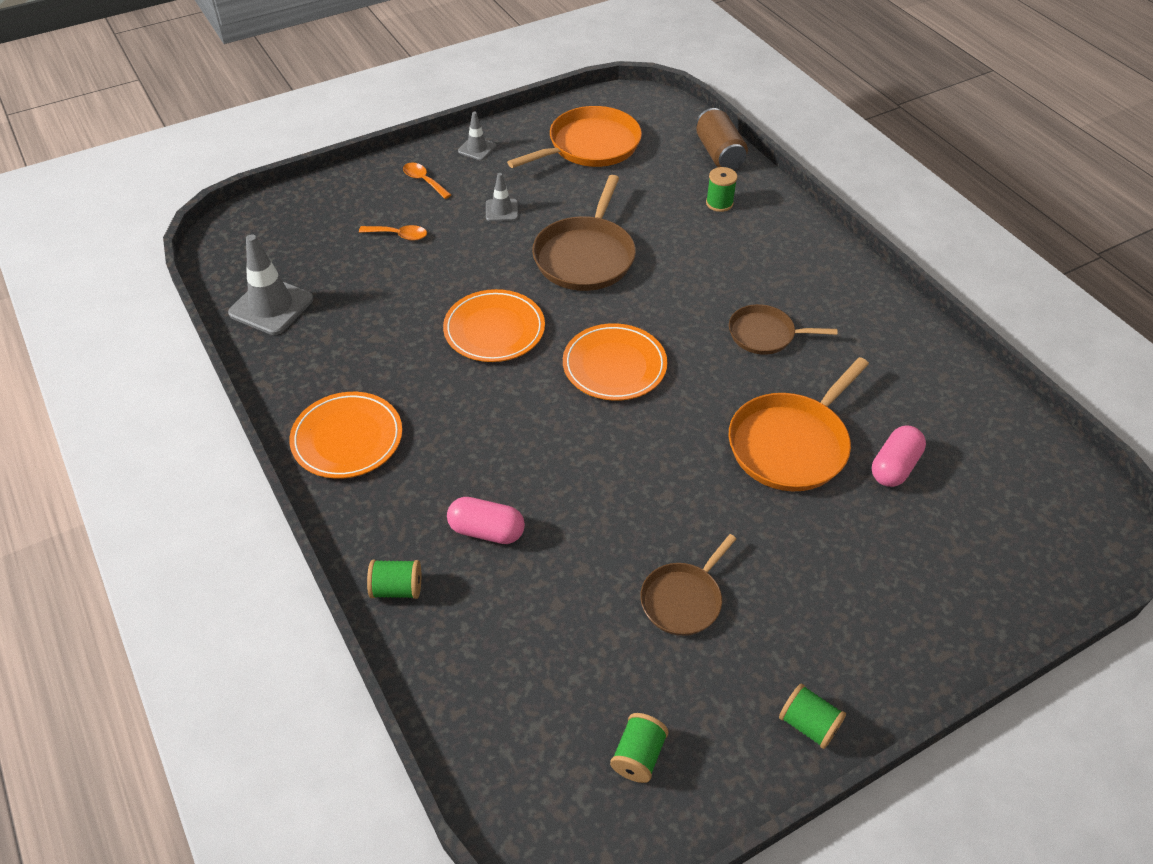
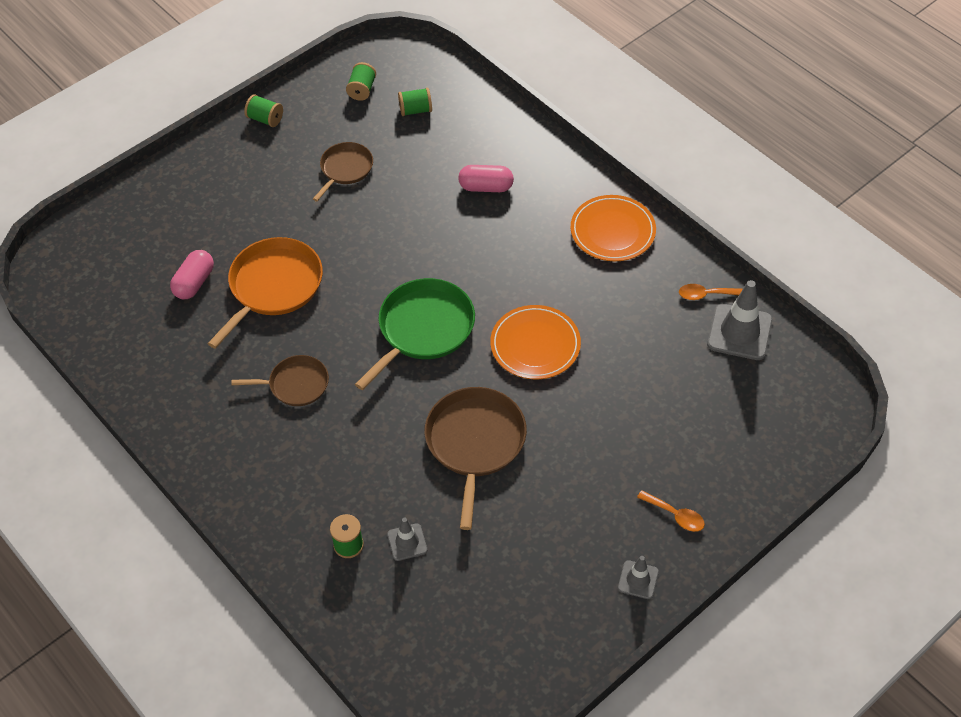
camera: 170 degrees right, 5 degrees up
orange spoon [359,225,427,241] -> orange spoon moved to [679,284,743,300]
green spool [367,560,421,599] -> green spool moved to [398,88,432,116]
grey traffic cone [486,173,518,221] -> grey traffic cone moved to [387,518,427,561]
orange pan [507,106,642,168] -> none
orange plate [563,323,667,401] -> green pan [355,278,475,390]
brown can [696,108,748,170] -> none

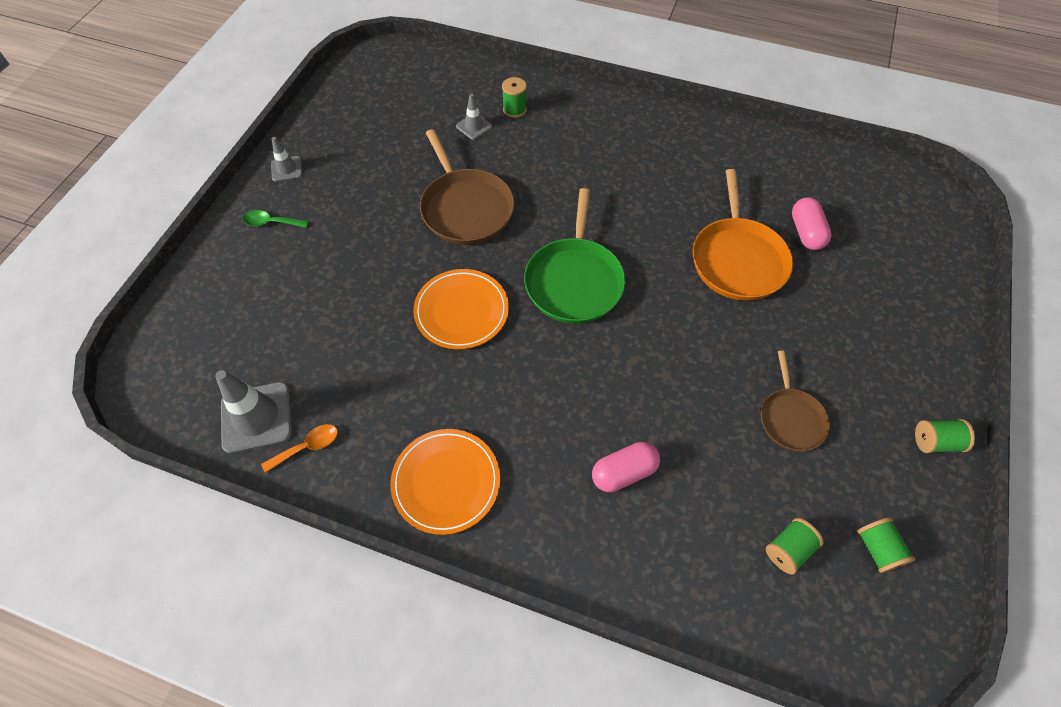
camera: 150 degrees right, 5 degrees up
brown pan [232,355,329,406] -> none
orange spoon [637,490,705,532] -> green spoon [242,210,309,228]

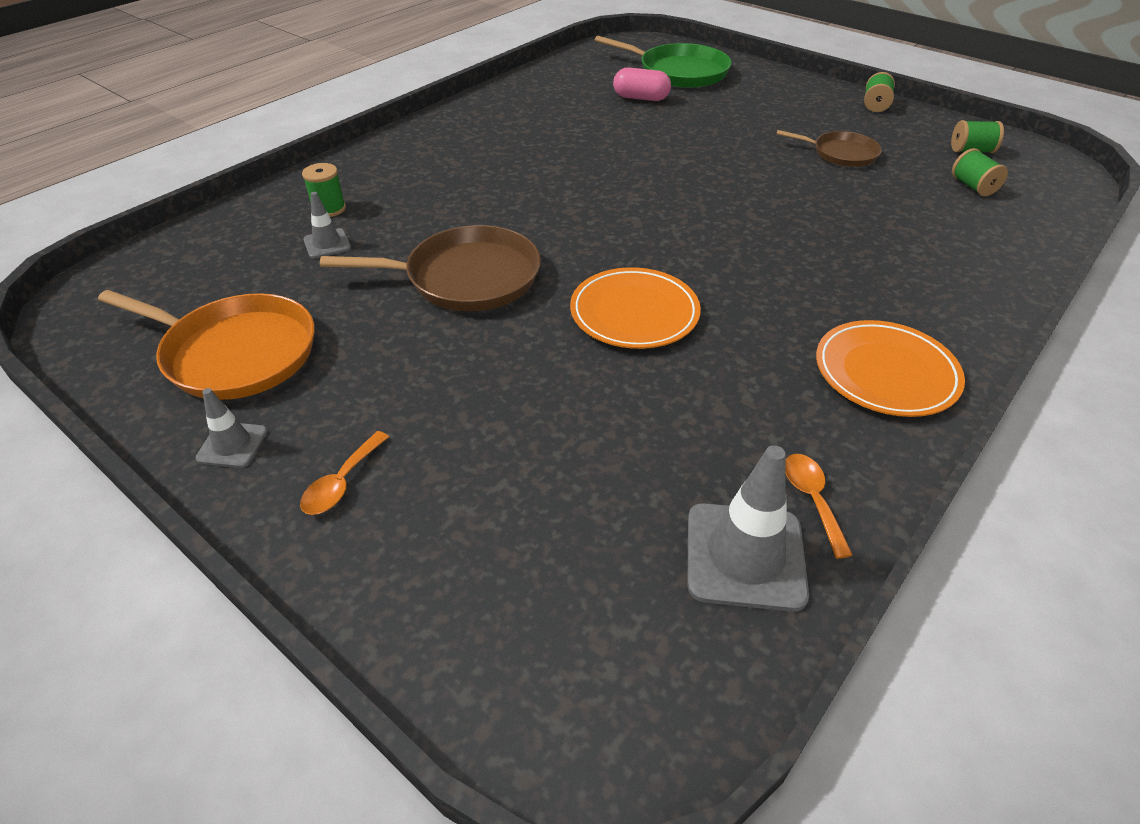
camera: 70 degrees left, 15 degrees down
green spoon [242,210,309,228] -> orange spoon [300,431,389,515]
green pan [524,188,626,324] -> green pan moved to [595,35,732,88]
pink capsule [592,442,660,492] -> none
orange pan [693,169,793,301] -> orange pan moved to [98,290,314,400]

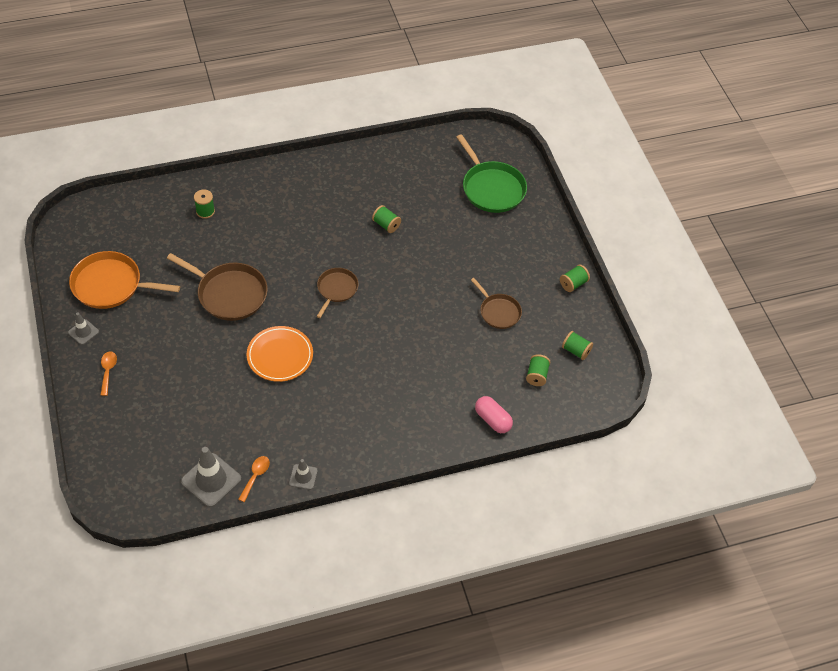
camera: 30 degrees right, 10 degrees up
orange pan [98,290,314,400] -> orange pan turned 135 degrees clockwise [69,251,180,309]
orange spoon [300,431,389,515] -> orange spoon turned 120 degrees clockwise [101,351,117,396]
grey traffic cone [303,192,351,258] -> grey traffic cone moved to [289,459,318,490]
pink capsule [613,67,671,101] -> pink capsule moved to [475,396,513,433]
orange plate [816,320,965,417] -> none
none -> brown pan [317,268,358,318]
none -> green spool [372,205,401,233]

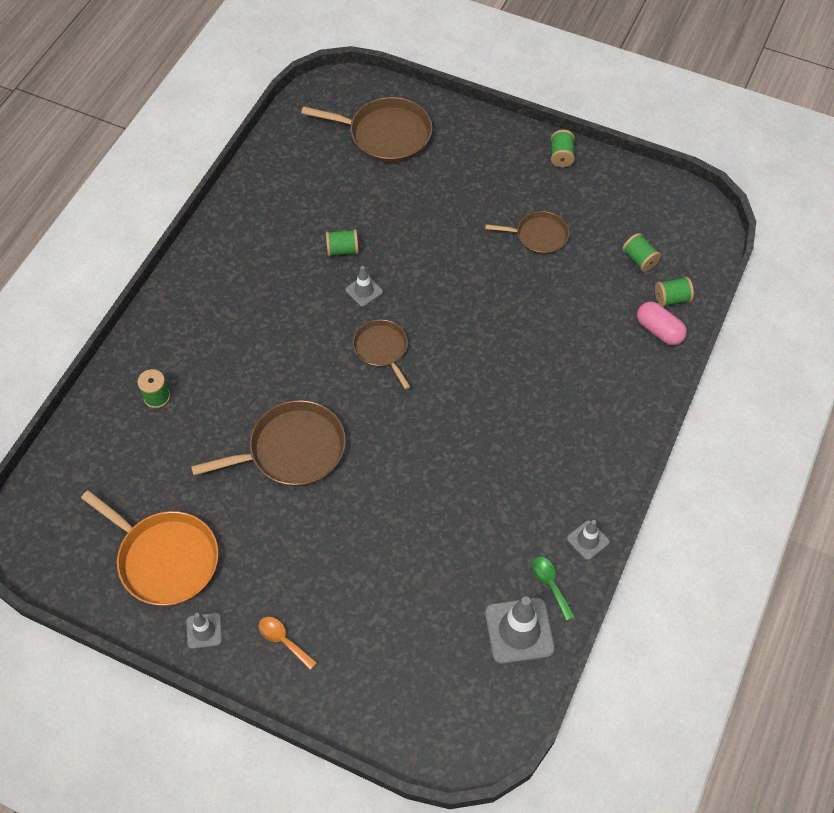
camera: 45 degrees left, 5 degrees up
orange pan [69,251,180,309] -> orange pan turned 105 degrees counterclockwise [81,490,219,606]
orange spoon [238,456,270,502] -> green spoon [532,557,575,621]
orange plate [247,326,313,382] -> none
green pan [456,134,527,213] -> brown pan [301,97,432,163]
pink capsule [475,396,513,433] -> pink capsule turned 45 degrees clockwise [637,302,687,345]
green spool [562,331,593,360] -> green spool moved to [655,277,694,307]
none -> grey traffic cone [345,266,383,307]

